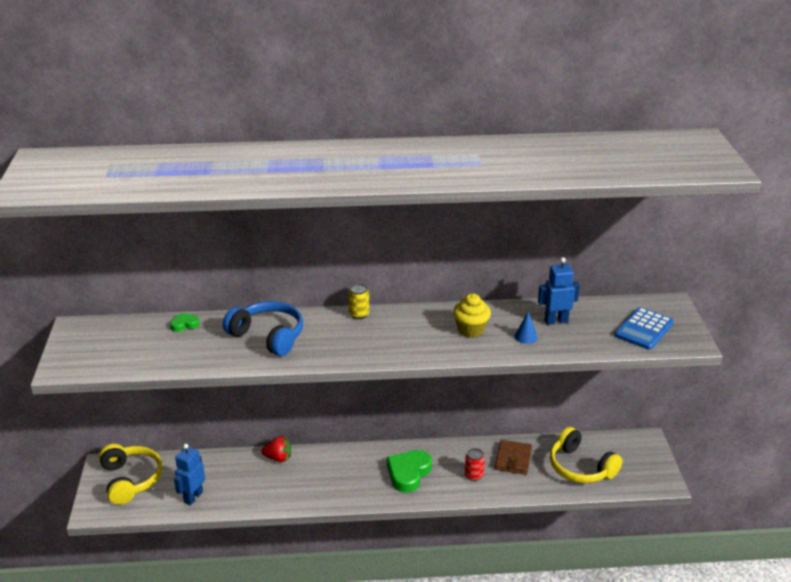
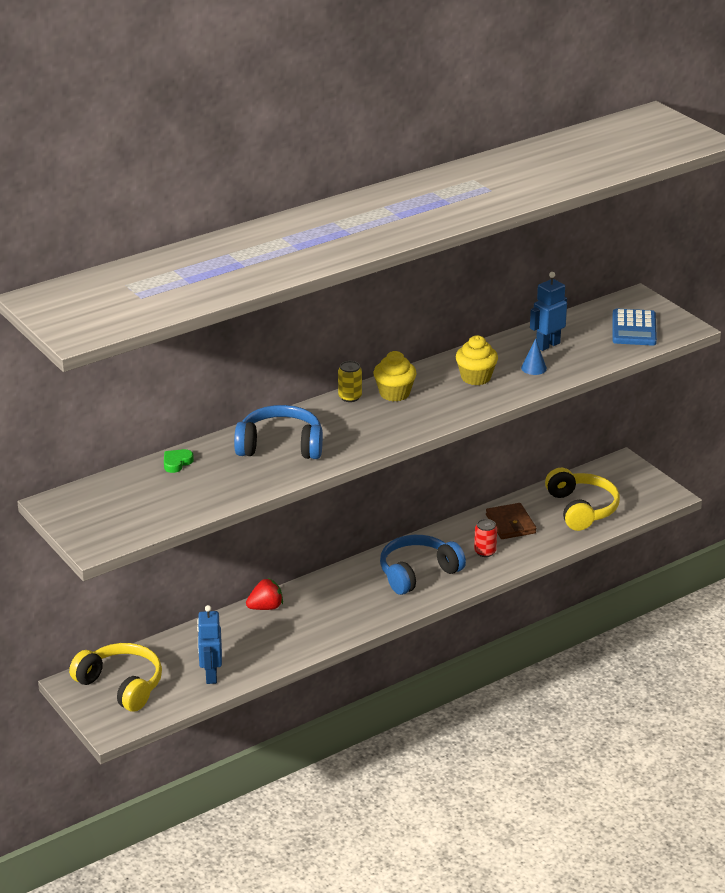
camera: 30 degrees left, 0 degrees up
green heart [387,450,432,493] -> blue headphones [380,535,466,595]
yellow headphones [550,427,623,483] -> yellow headphones turned 120 degrees counterclockwise [545,468,620,531]
none -> yellow cupcake [373,351,417,401]

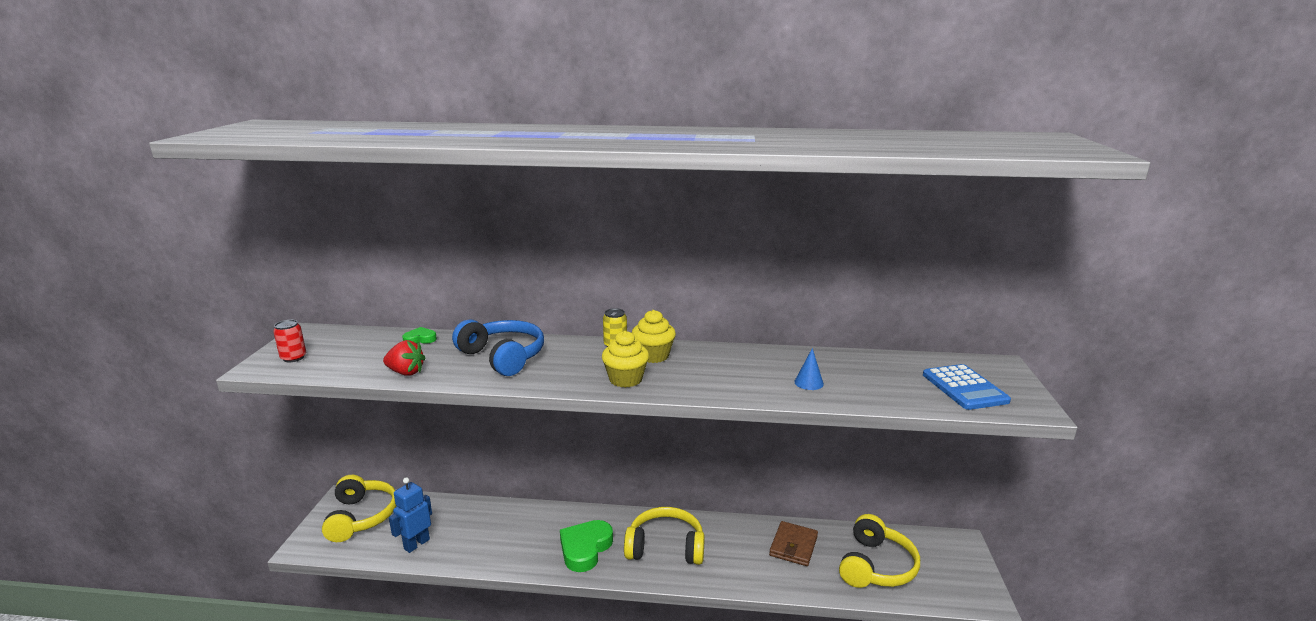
camera: 40 degrees right, 10 degrees down
red strawberry [246,578,283,610] -> red strawberry moved to [383,340,426,376]
blue headphones [380,535,466,595] -> yellow headphones [624,507,705,565]
yellow cupcake [455,335,498,385] -> yellow cupcake moved to [602,331,649,388]
red can [474,519,497,557] -> red can moved to [273,320,306,362]
blue robot [530,272,567,351] -> none
blue calculator [613,308,657,346] -> blue calculator turned 60 degrees counterclockwise [923,364,1011,410]
none -> green heart [560,520,613,572]

